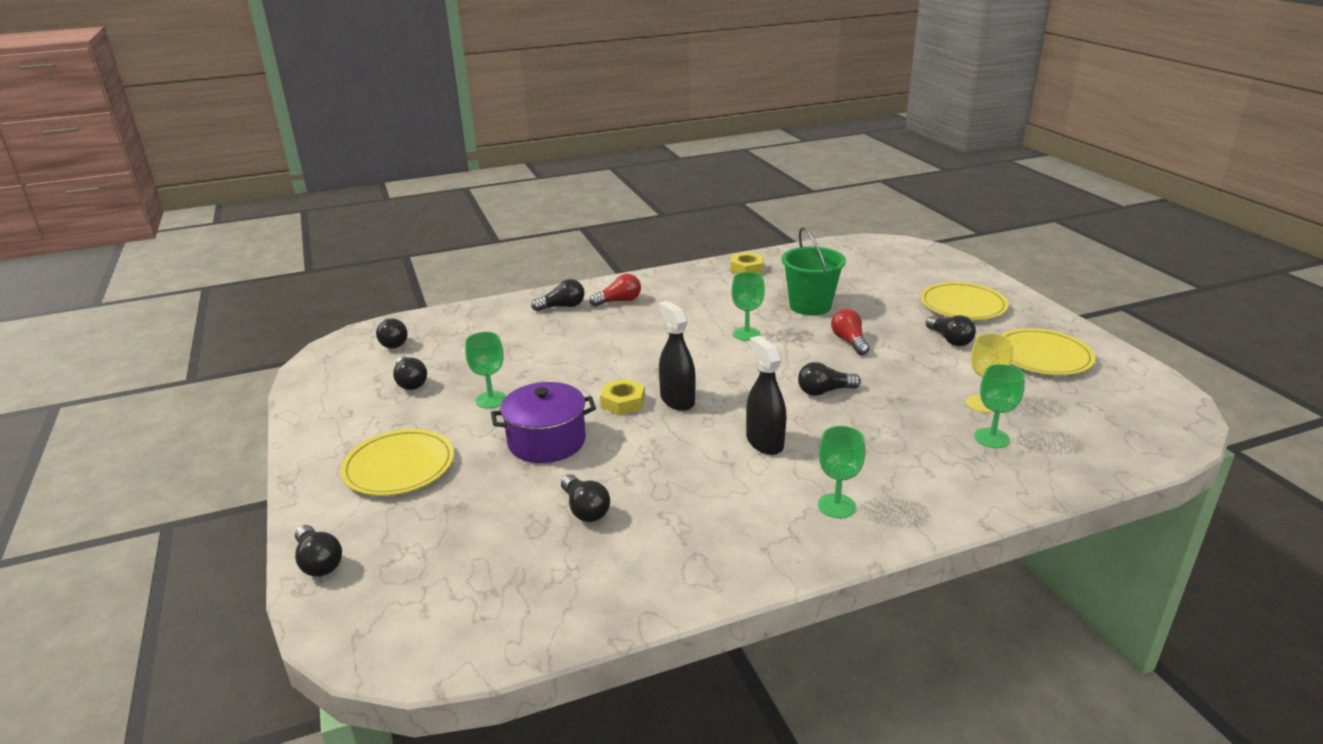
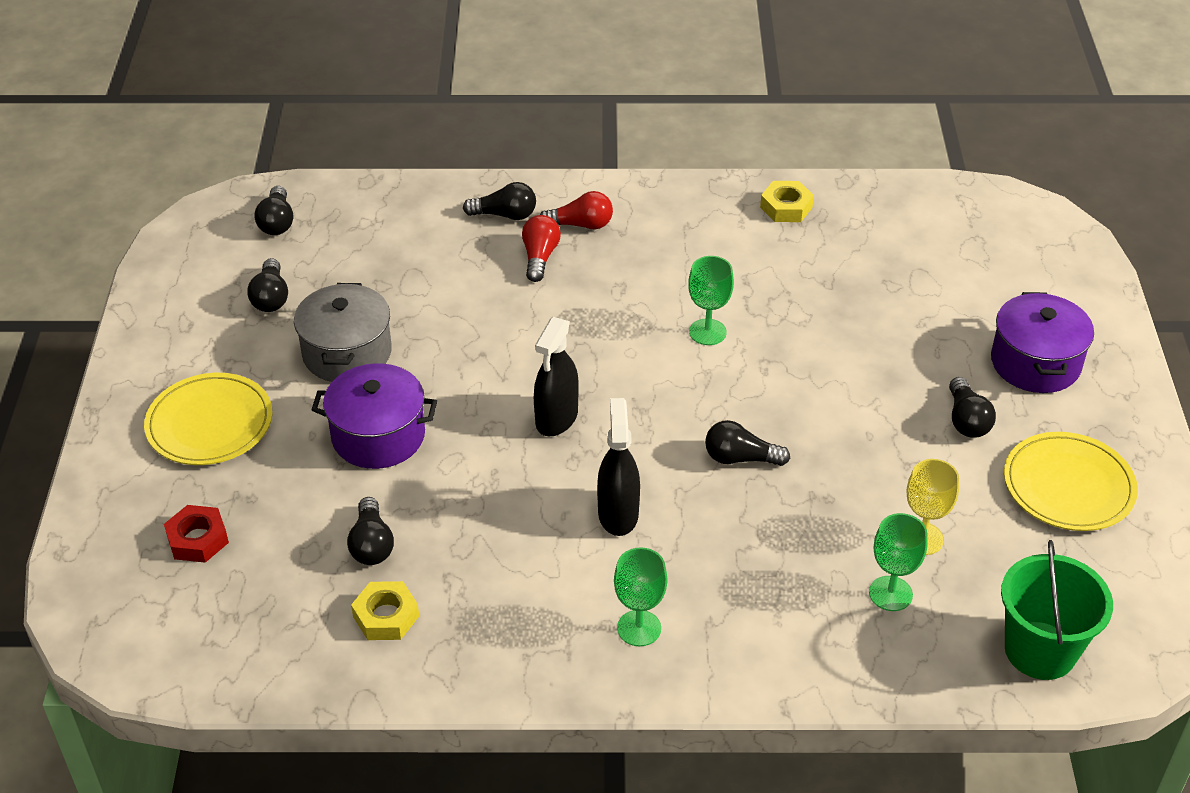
camera: 20 degrees right, 15 degrees up
black light bulb [295,525,342,577] -> none
green goblet [465,332,506,409] -> grey pot [294,283,392,382]
yellow nut [600,378,645,415] -> yellow nut moved to [351,581,419,640]
black spray bottle [659,301,696,411] -> black spray bottle turned 150 degrees counterclockwise [534,317,579,436]
green bucket [782,227,846,315] -> green bucket moved to [1001,540,1113,680]
red light bulb [831,309,870,355] -> red light bulb moved to [522,215,561,282]
yellow plate [920,282,1009,320] -> purple pot [991,292,1094,393]
none -> red nut [164,505,229,563]

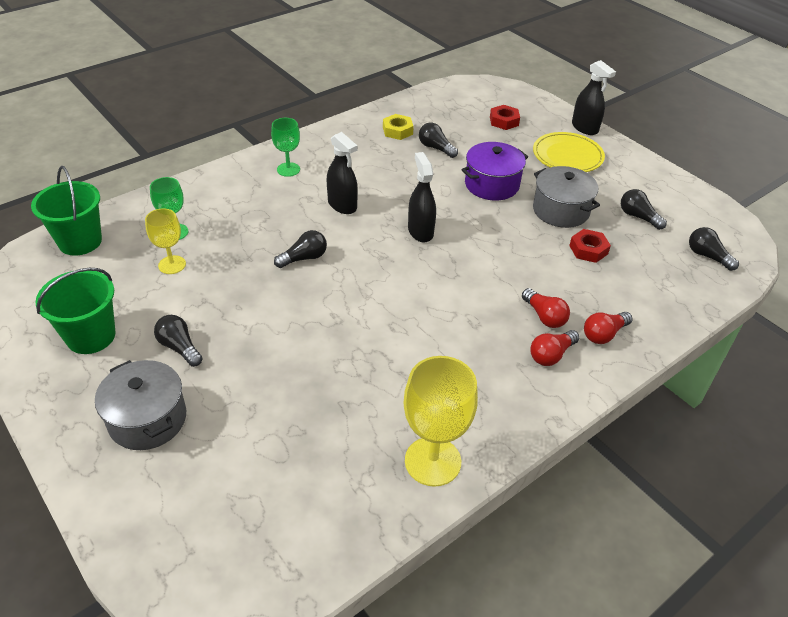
camera: 140 degrees right, 0 degrees up
black light bulb [463,182,536,220] -> red light bulb [584,312,633,344]
green goblet [688,256,734,345] -> none
yellow nut [760,181,814,222] -> yellow goblet [404,356,478,487]
purple pot [991,292,1094,393] -> grey pot [95,360,186,450]
yellow plate [1004,432,1138,531] -> green bucket [36,268,115,354]
none -> red nut [569,229,611,263]
none -> black spray bottle [572,60,616,135]

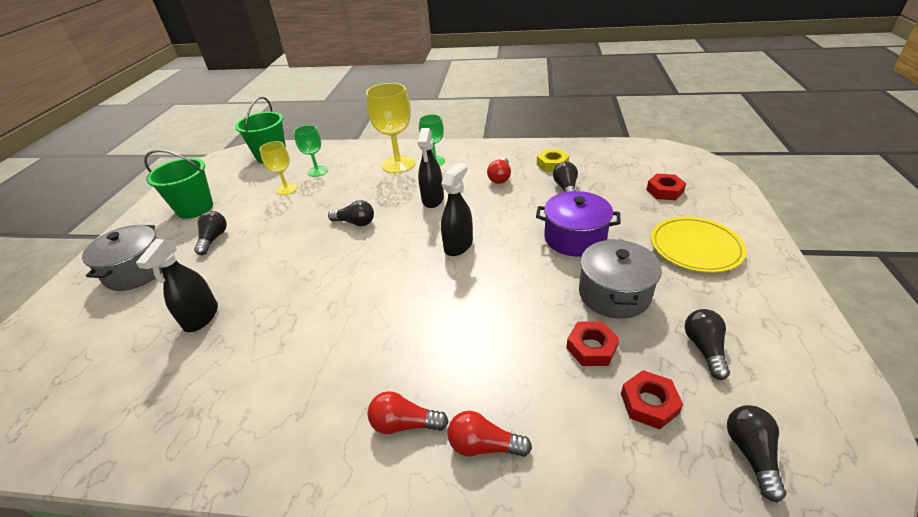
camera: 50 degrees right, 5 degrees down
yellow goblet [404,356,478,487] -> yellow goblet moved to [366,83,415,173]
red light bulb [522,288,570,328] -> red light bulb moved to [487,157,511,184]
black spray bottle [572,60,616,135] -> black spray bottle moved to [136,239,218,332]
none -> red nut [621,370,683,429]

